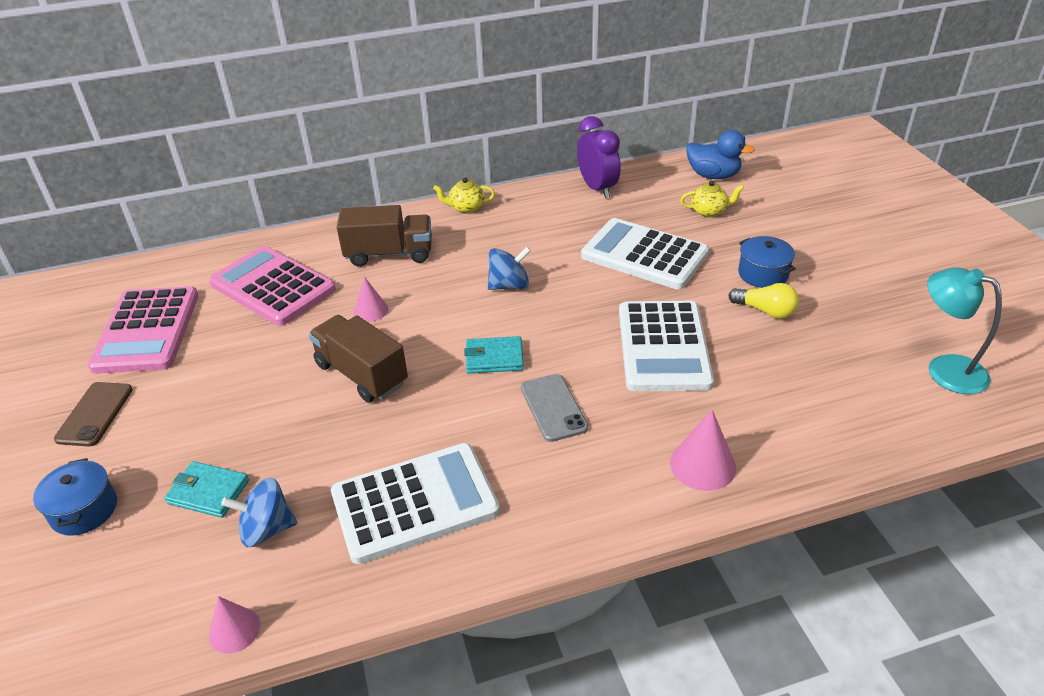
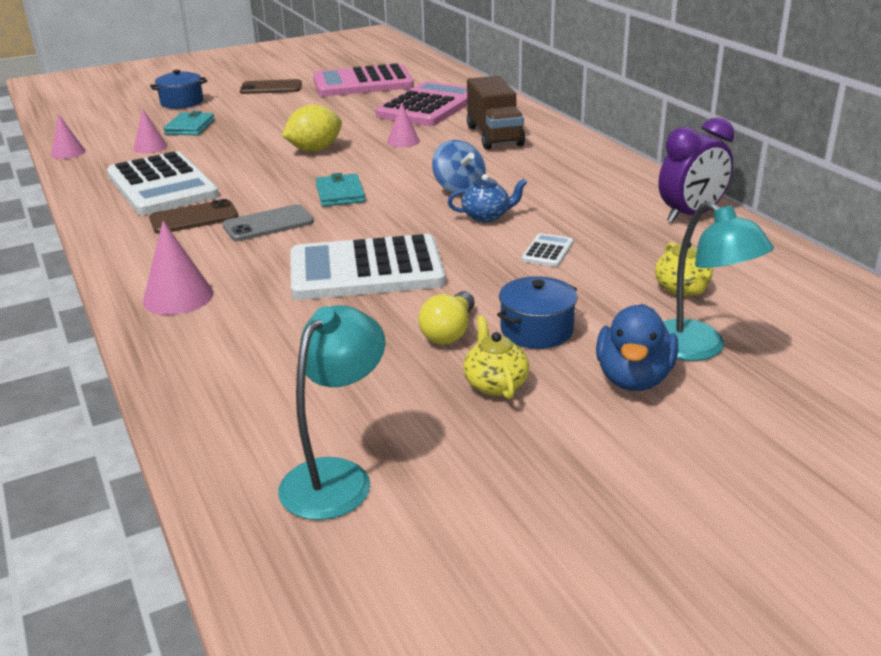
camera: 80 degrees right, 10 degrees down
blue spinning top [221,477,297,547] -> pink cone [134,109,167,153]
brown truck [309,315,408,402] -> yellow lemon [282,104,342,152]
yellow teapot [433,178,495,213] -> yellow teapot moved to [463,316,529,399]
white calculator [581,218,709,289] -> white calculator [522,233,573,267], size x0.40
blue duck [686,130,755,179] -> blue duck moved to [596,304,678,391]
none -> brown phone [149,199,239,234]
none -> blue teapot [448,174,527,222]
none -> turquoise lamp [663,201,774,361]

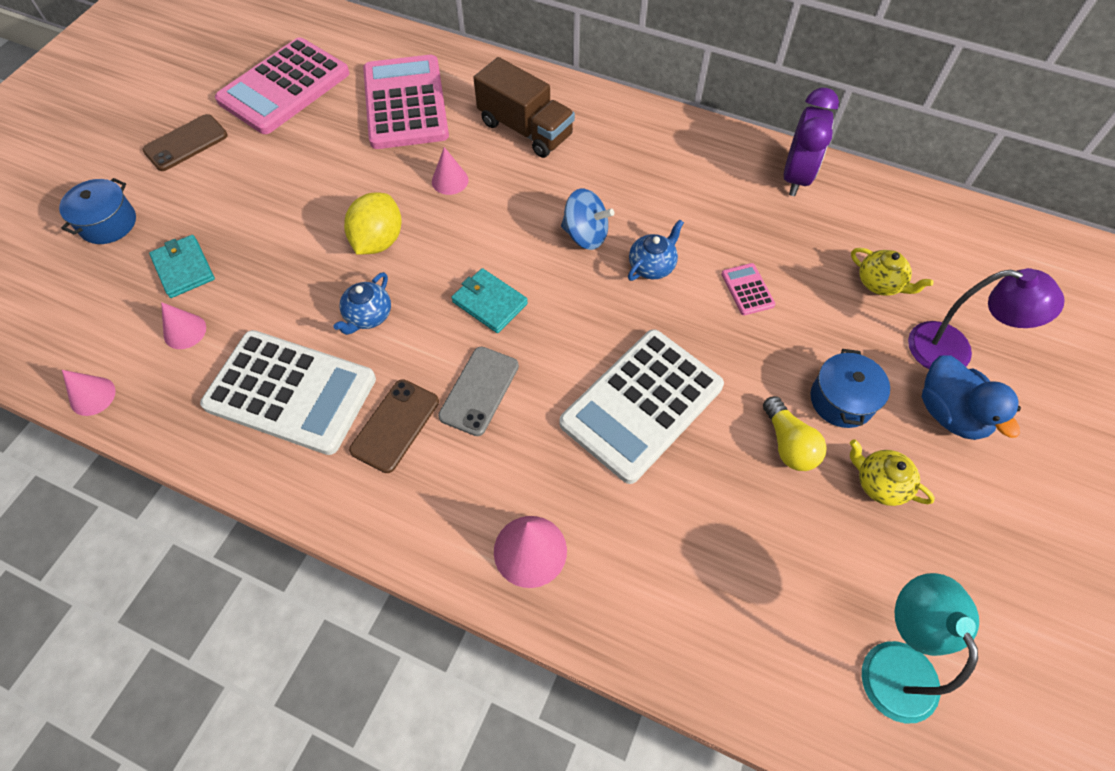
camera: 40 degrees left, 30 degrees up
white calculator [522,233,573,267] -> pink calculator [721,263,775,315]
turquoise lamp [663,201,774,361] -> purple lamp [908,268,1065,369]
none -> blue teapot [334,272,391,335]

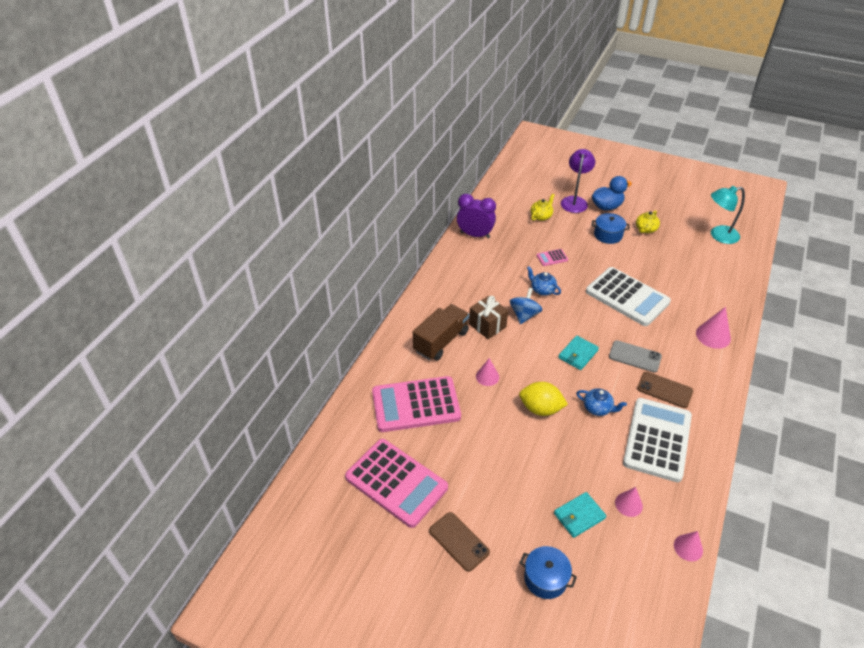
camera: 90 degrees left, 15 degrees down
yellow light bulb [763,396,827,471] -> none
none -> brown gift [469,296,508,339]

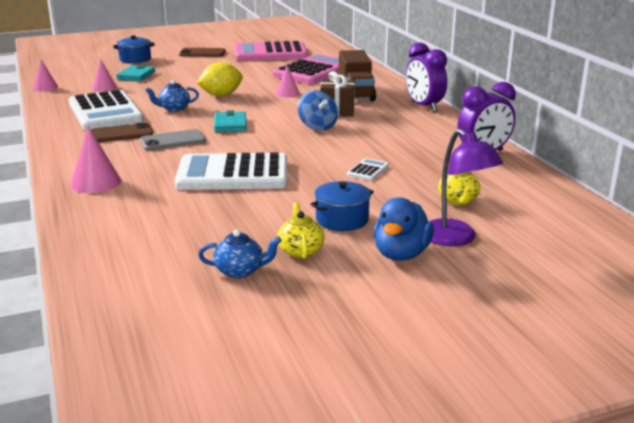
camera: 135 degrees right, 20 degrees down
blue teapot [527,266,561,295] -> blue teapot moved to [198,230,281,278]
pink calculator [537,249,568,266] -> white calculator [347,158,389,181]
turquoise lamp [711,186,745,244] -> none
none -> purple clock [406,43,447,112]

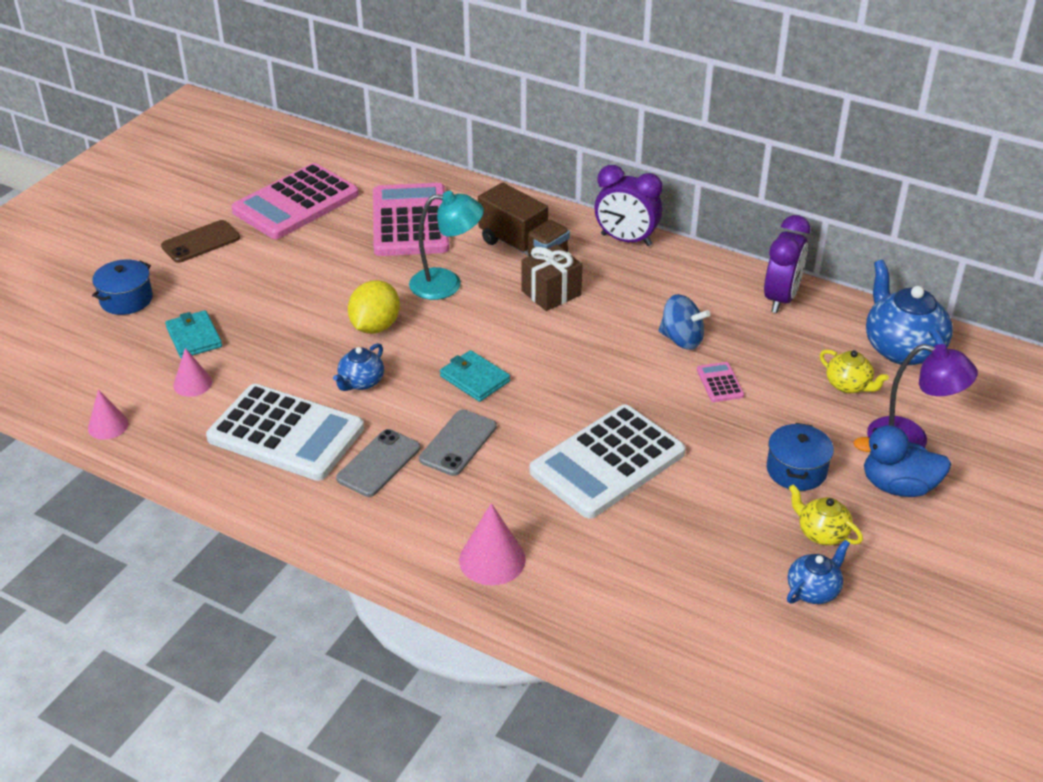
camera: 40 degrees left, 15 degrees up
brown phone [91,123,153,142] -> grey phone [336,429,420,497]
pink cone [275,65,300,97] -> turquoise lamp [409,191,484,300]
blue spinning top [298,90,338,130] -> blue spinning top moved to [659,294,710,350]
white calculator [347,158,389,181] -> pink calculator [697,362,744,402]
blue duck [373,197,434,261] -> blue duck turned 120 degrees clockwise [853,425,951,497]
none -> blue teapot [866,260,953,365]

